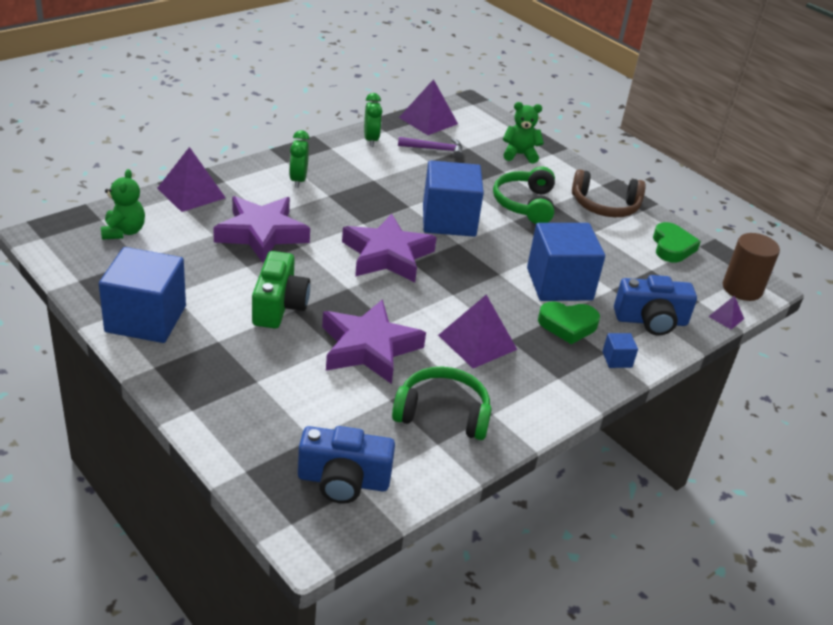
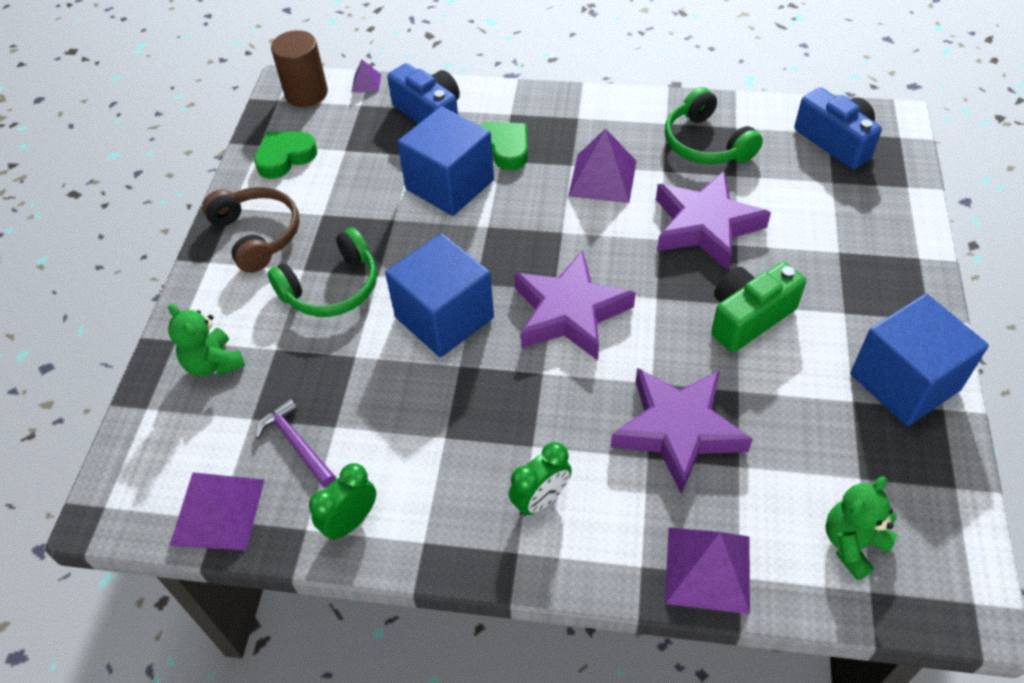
camera: 125 degrees left, 15 degrees up
blue cube [602,333,638,368] -> none

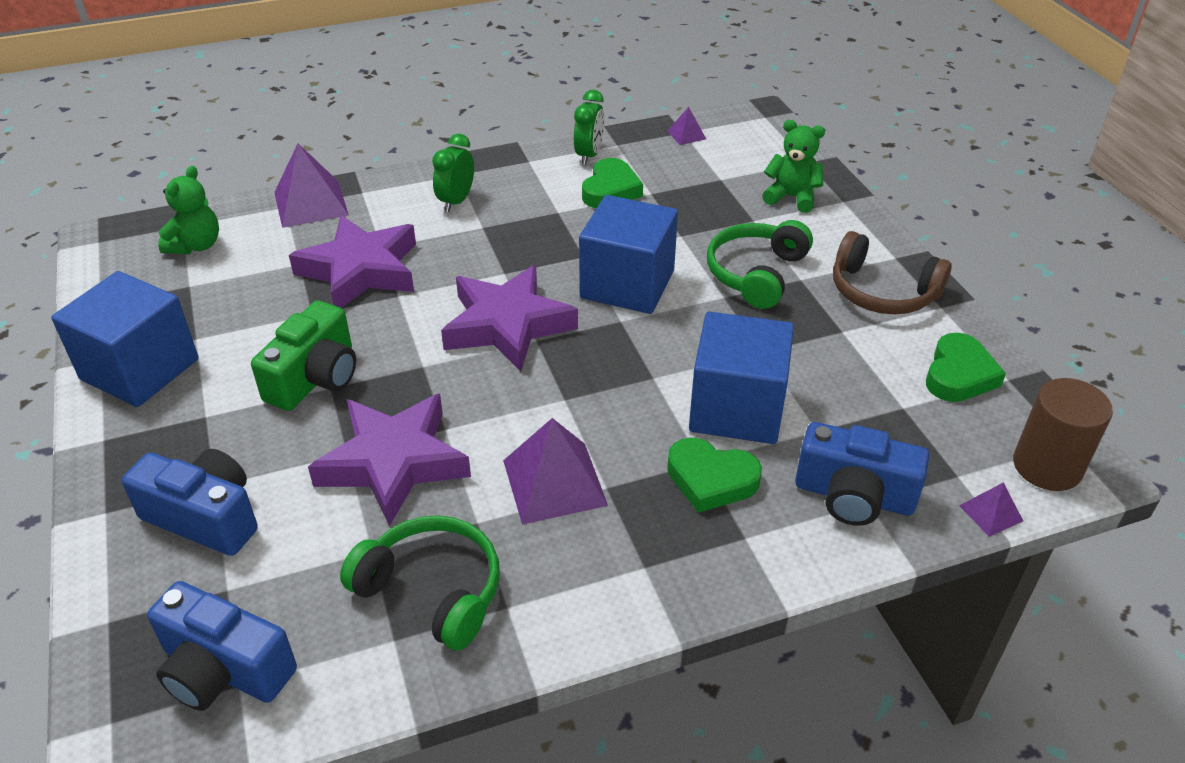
camera: 150 degrees right, 10 degrees down
purple pyramid [170,472,265,550] -> purple pyramid [667,107,706,145], size x0.50
purple hammer [255,398,336,488] -> none
none -> blue camera [122,449,258,556]
none -> green heart [582,158,643,208]

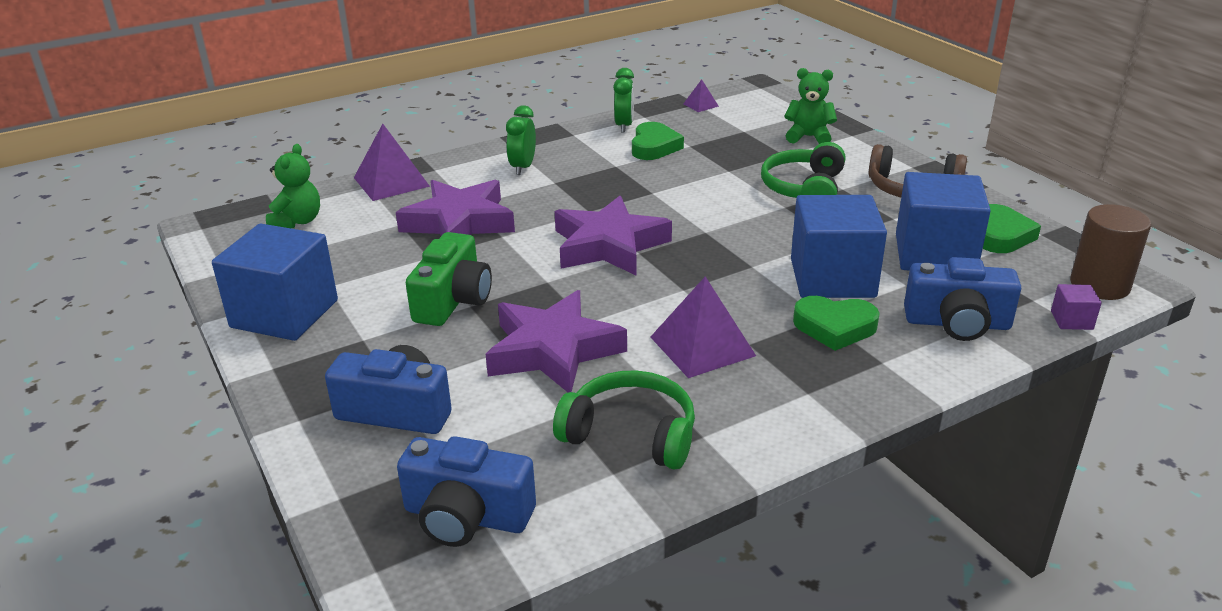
camera: 10 degrees left, 10 degrees down
blue cube [579,195,678,314] -> blue cube moved to [896,172,991,270]
purple pyramid [959,482,1023,537] -> purple cube [1051,284,1102,330]

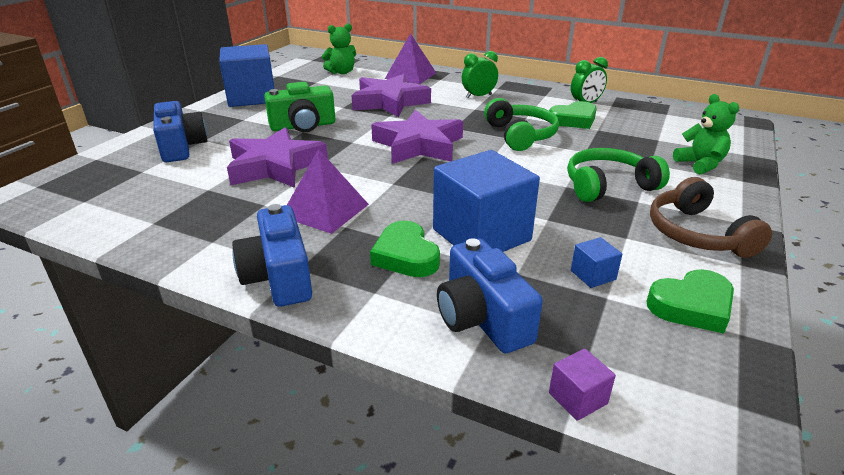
camera: 55 degrees right, 0 degrees up
blue camera [397,436,536,547] -> blue camera moved to [232,204,312,307]
green headphones [553,370,695,470] -> green headphones moved to [484,98,559,151]
purple pyramid [683,79,719,112] -> none
blue cube [896,172,991,270] -> blue cube [571,237,622,288], size x0.41
brown cylinder [1070,204,1151,300] -> none

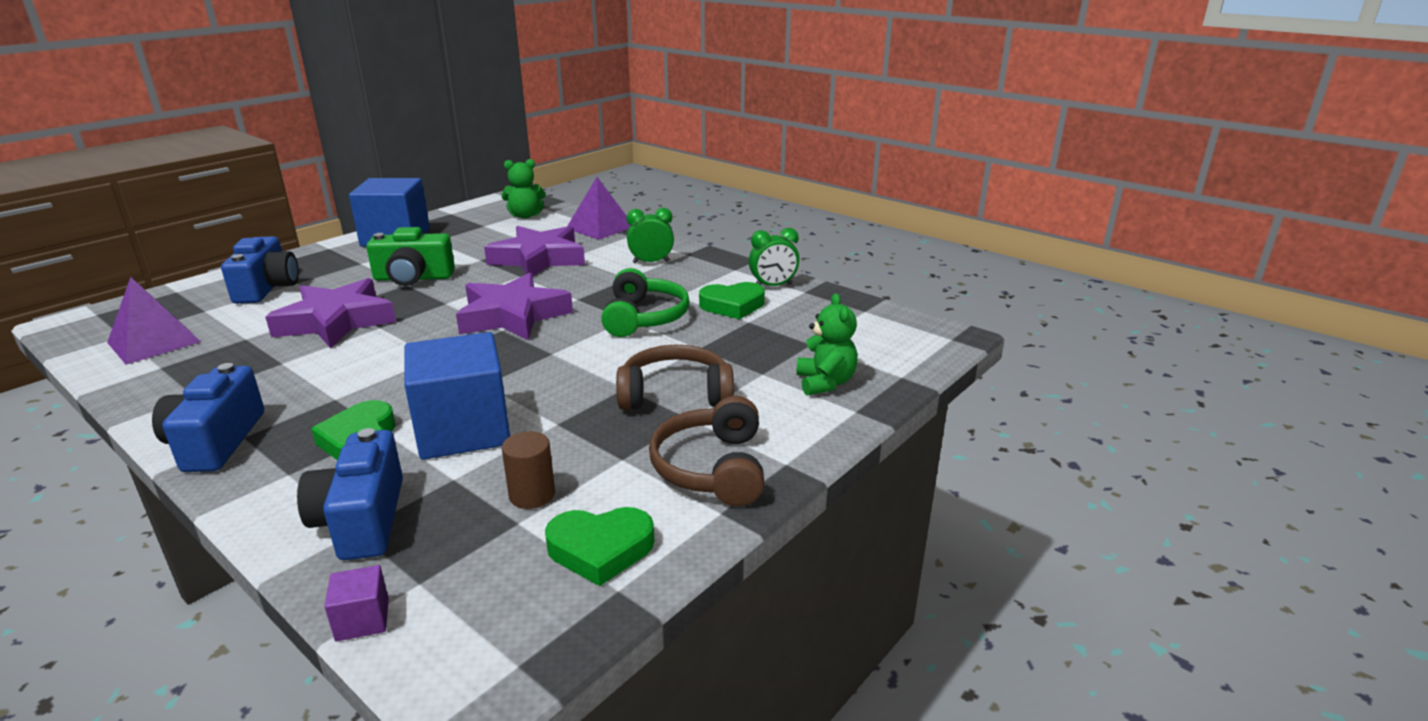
camera: 15 degrees right, 5 degrees down
purple pyramid [287,149,369,234] -> purple pyramid moved to [107,277,201,365]
green headphones [567,148,670,202] -> brown headphones [616,345,734,410]
blue cube [571,237,622,288] -> brown cylinder [502,431,555,509]

